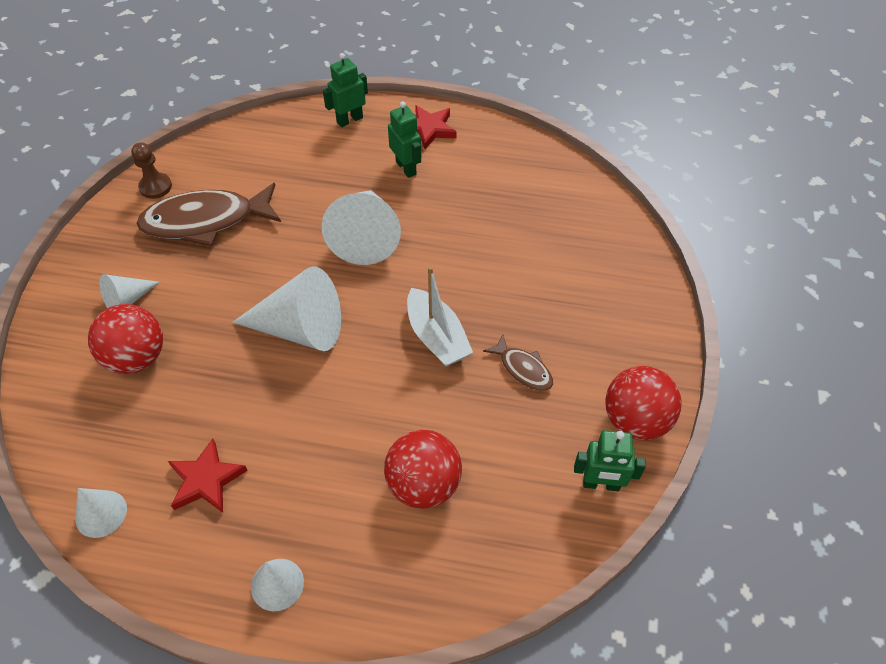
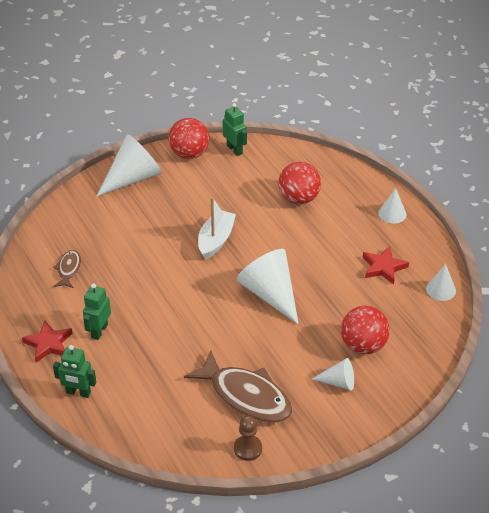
camera: 130 degrees left, 10 degrees down
white cone [321,190,401,265] -> white cone moved to [96,134,162,197]
brown fish [483,335,553,391] -> brown fish moved to [53,250,81,288]

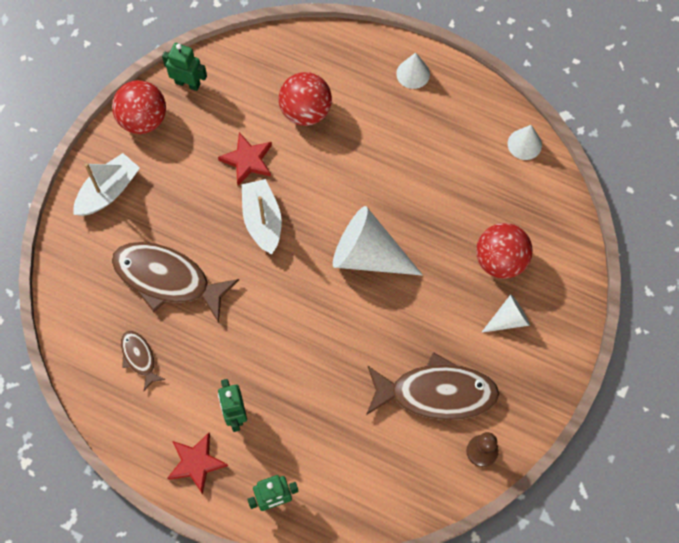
camera: 35 degrees left, 25 degrees up
white cone [96,134,162,197] -> white boat [73,153,140,216]
red star [363,246,409,284] -> red star moved to [218,132,272,185]
none -> brown fish [112,242,239,322]

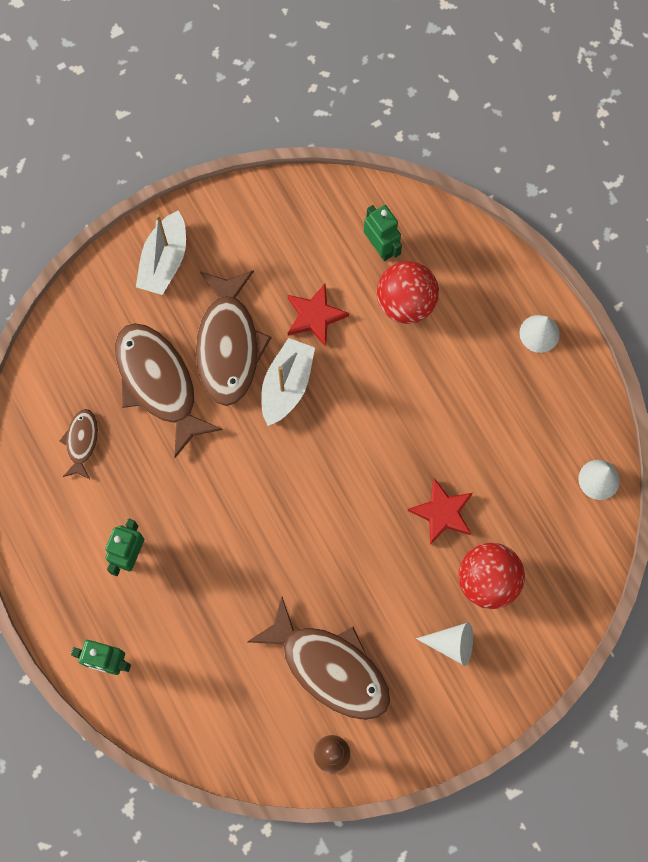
camera: 35 degrees right, 5 degrees up
white boat [73,153,140,216] -> white boat turned 120 degrees clockwise [136,210,186,295]
red ball [112,80,166,134] -> none
green robot [162,43,207,91] -> green robot moved to [364,205,402,261]
red star [167,433,228,494] -> red star moved to [408,478,472,545]
white cone [333,206,423,275] -> none
none -> brown fish [196,270,272,406]

